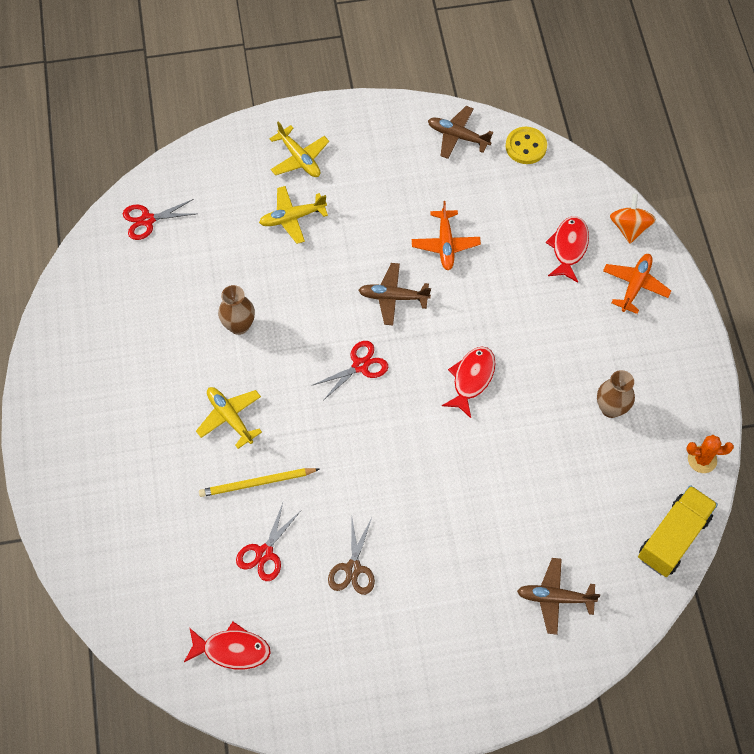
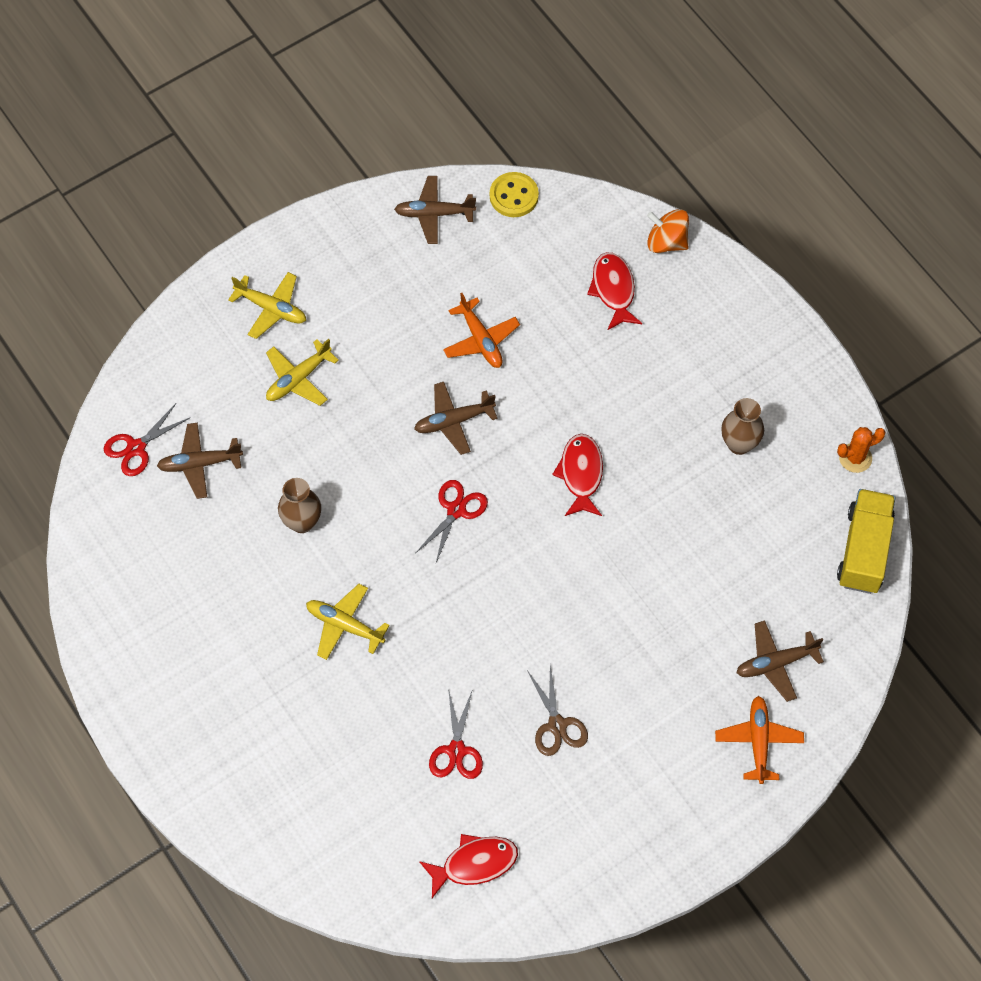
camera: 25 degrees left, 0 degrees up
yellow pencil [199,468,319,497] -> none
orange plane [603,254,671,314] -> orange plane moved to [715,696,804,784]
orange spinning top [610,194,656,243] -> orange spinning top turned 45 degrees counterclockwise [647,209,689,253]
none -> brown plane [157,422,243,499]

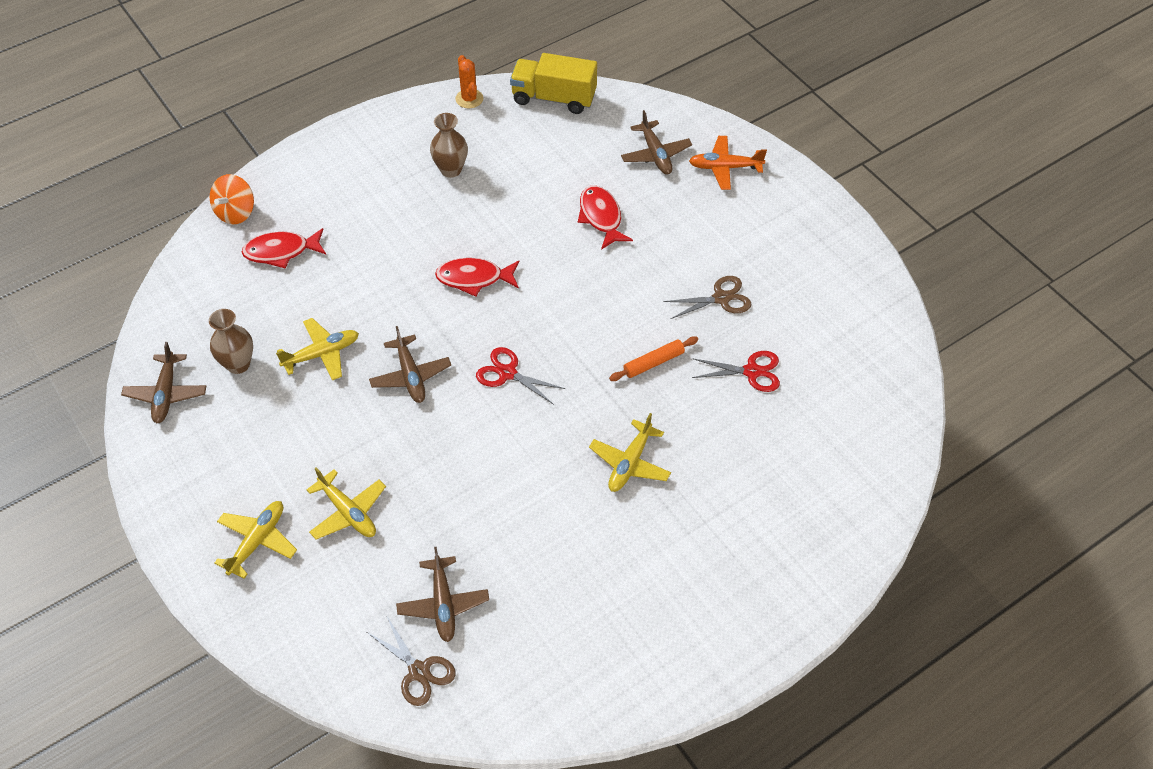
camera: 90 degrees left, 10 degrees down
red scissors [104,404,191,476] -> brown scissors [367,617,456,706]
brown vase [278,478,321,533] -> brown vase moved to [209,309,253,374]
red fish [419,834,518,898] -> red fish moved to [578,186,633,250]
orange plane [443,293,520,368] -> yellow plane [276,318,359,381]
yellow button [490,172,539,217] -> none
none -> orange rolling pin [609,336,698,381]

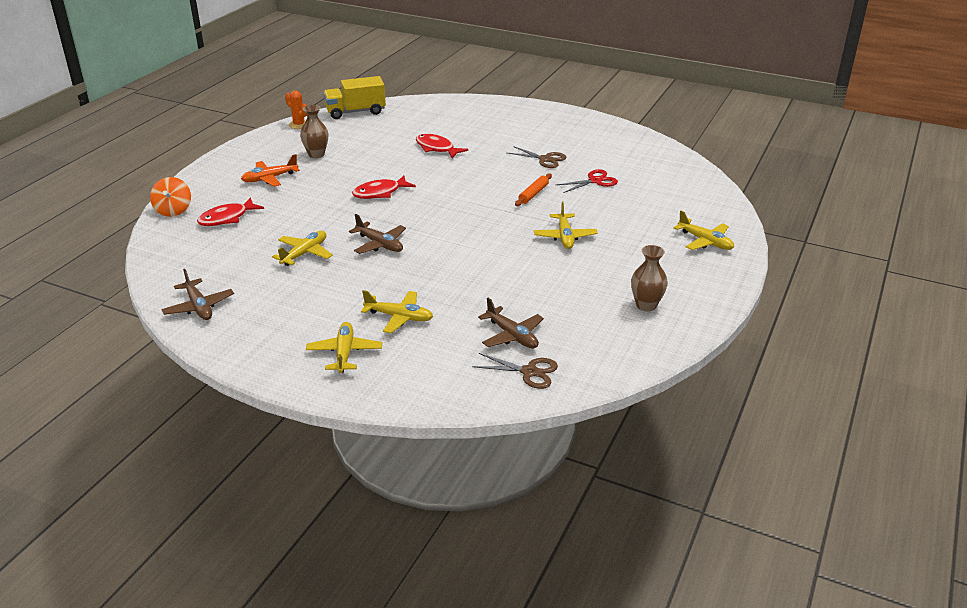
camera: 30 degrees left, 20 degrees down
brown vase [209,309,253,374] -> brown vase moved to [631,245,668,311]
red scissors [476,347,565,405] -> none
brown plane [621,110,692,175] -> none
brown scissors [663,276,752,319] -> brown scissors turned 75 degrees clockwise [508,146,566,168]
orange plane [689,136,767,190] -> orange plane moved to [241,154,300,187]
none -> yellow plane [673,211,734,250]

